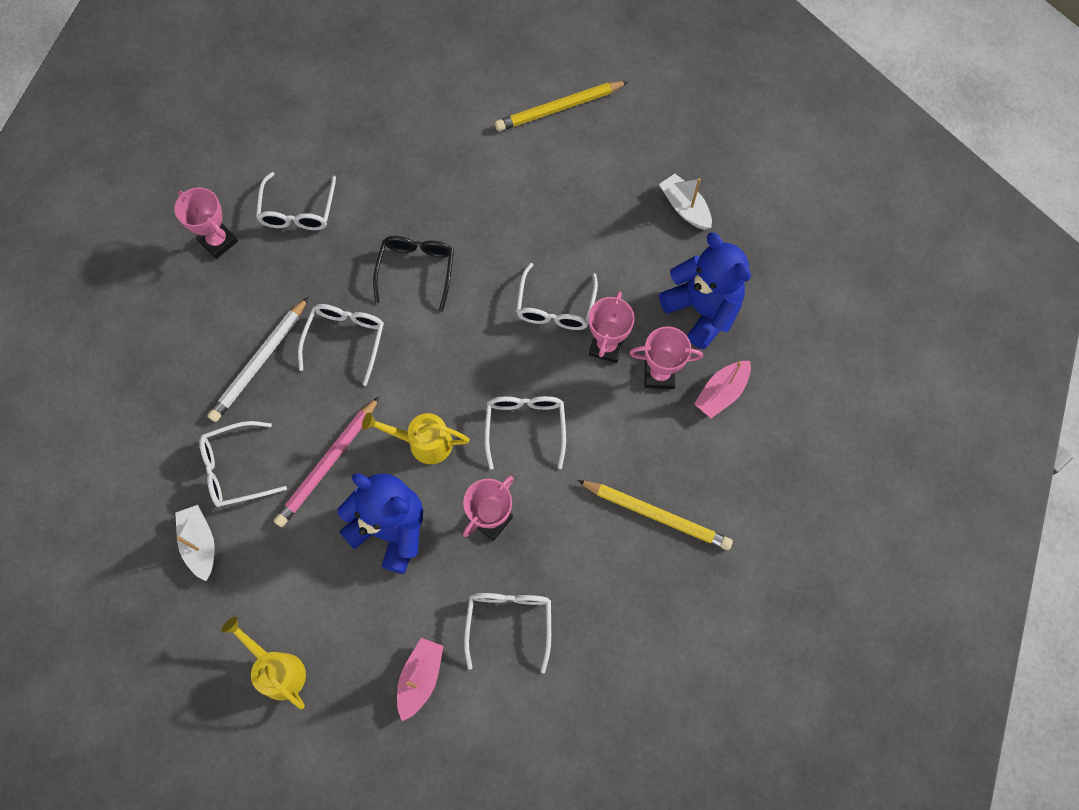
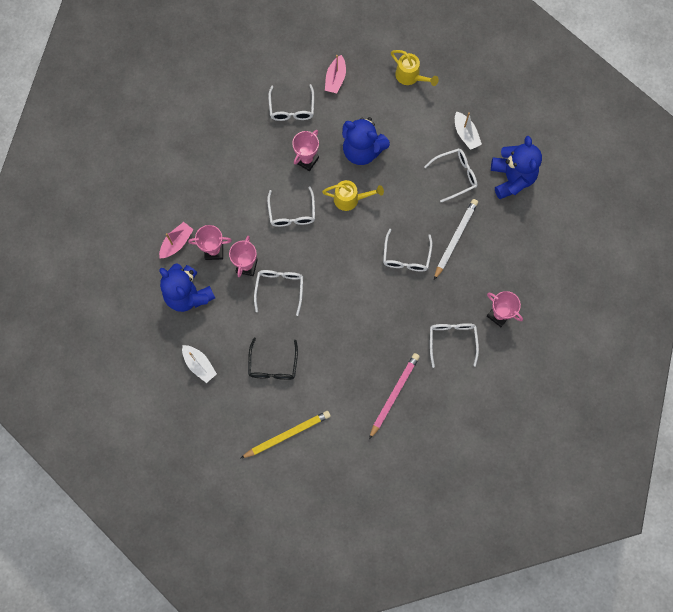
camera: 175 degrees right, 5 degrees up
pink pencil [274,396,379,527] -> pink pencil moved to [369,353,420,439]
black glasses [373,236,454,312] -> black glasses moved to [248,337,298,380]
yellow pencil [577,480,733,550] -> none
none -> blue teddy bear [491,136,542,199]

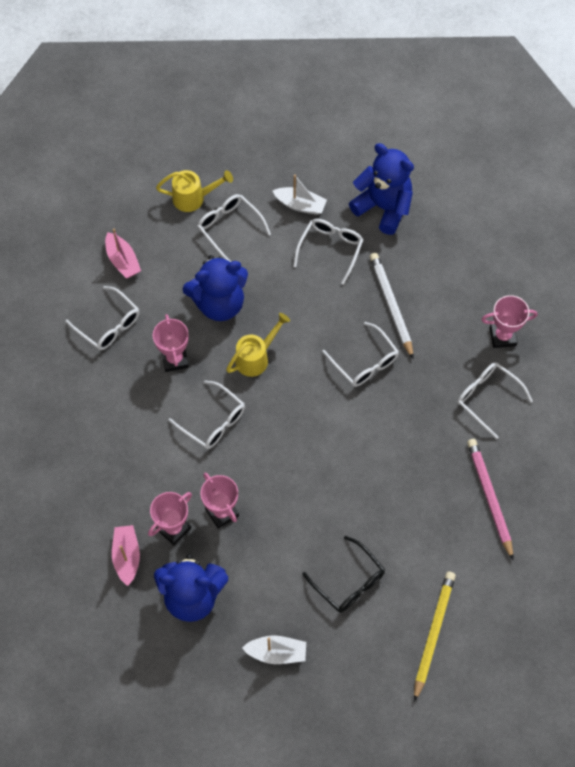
camera: 45 degrees left, 10 degrees down
white glasses [254,270,303,316] -> white glasses moved to [197,194,271,262]

